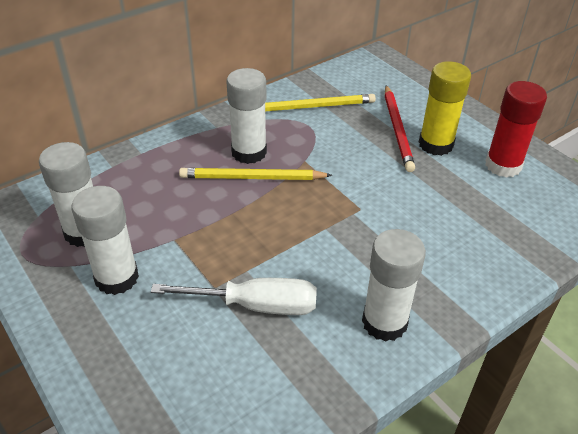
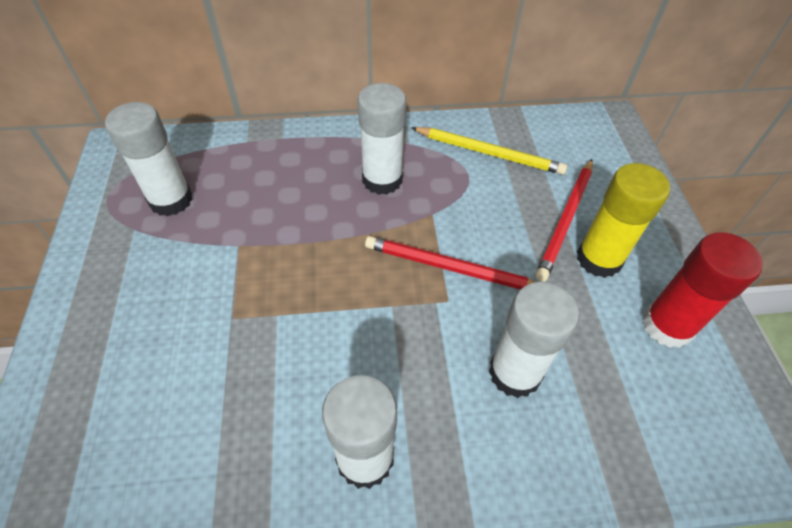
camera: 30 degrees right, 10 degrees up
white glue stick [72,186,139,295] -> white glue stick moved to [489,282,579,398]
white screwdriver [151,278,317,315] -> none
yellow pencil [179,168,333,180] -> none
none -> red pencil [365,236,535,289]

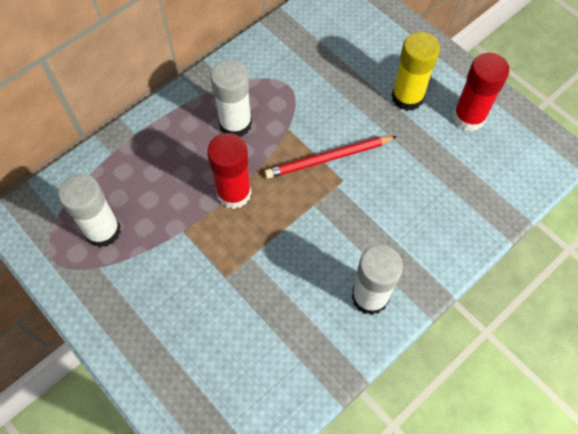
camera: 35 degrees left, 10 degrees up
yellow pencil [411,127,567,175] -> none
white glue stick [489,282,579,398] -> none
red pencil [535,159,593,282] -> none
none -> red glue stick [207,133,251,209]

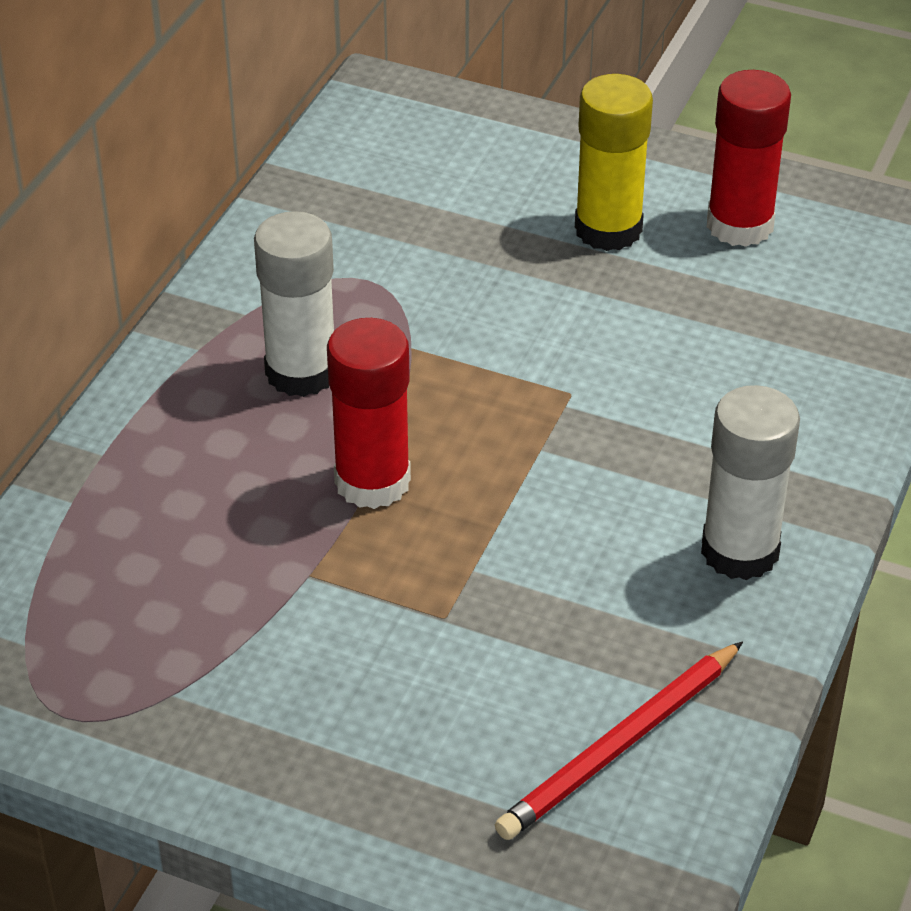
camera: 25 degrees left, 20 degrees down
white glue stick [58,174,121,247] -> none
red pencil [264,136,397,179] -> red pencil moved to [495,641,743,840]

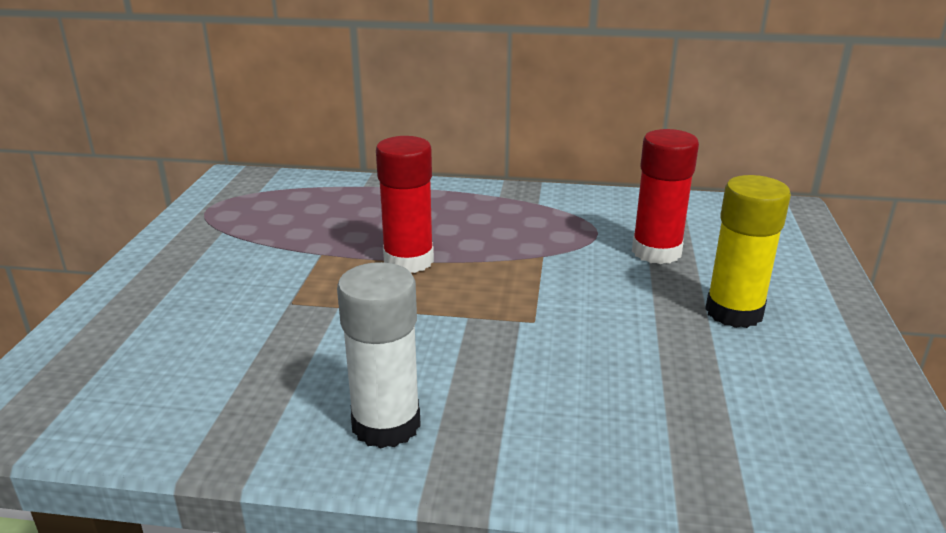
camera: 75 degrees right, 15 degrees down
white glue stick [254,211,334,397] -> none
red pencil [495,641,743,840] -> none
red glue stick [707,70,791,247] -> red glue stick moved to [632,129,699,264]

